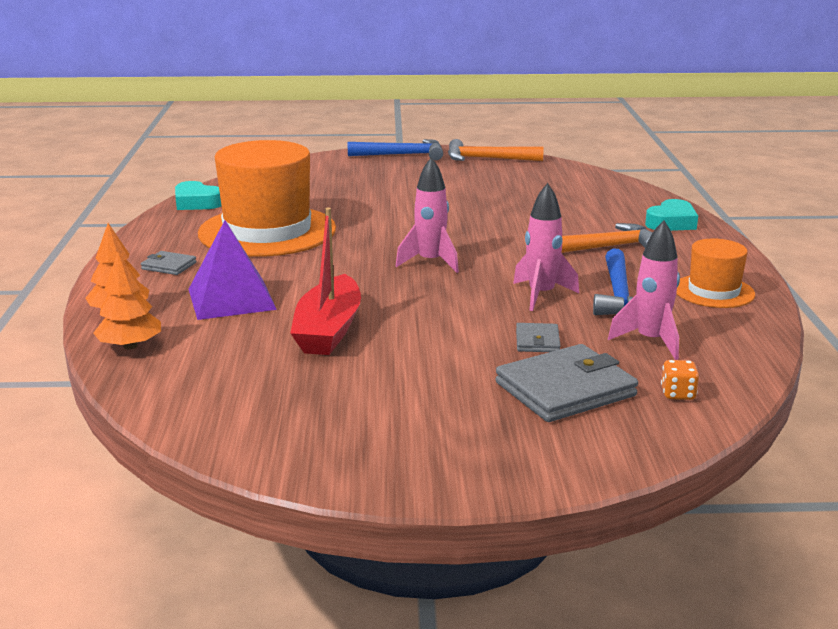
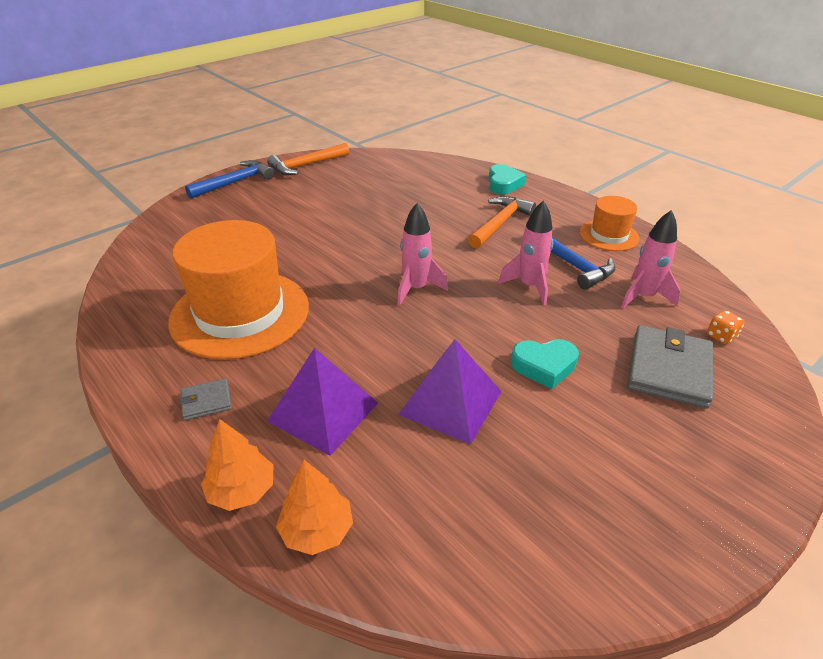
camera: 40 degrees left, 15 degrees up
turquoise heart [175,181,222,210] -> turquoise heart moved to [511,339,579,389]
red boat [290,208,361,355] -> purple pyramid [398,339,502,445]
grey wallet [516,323,561,352] -> none

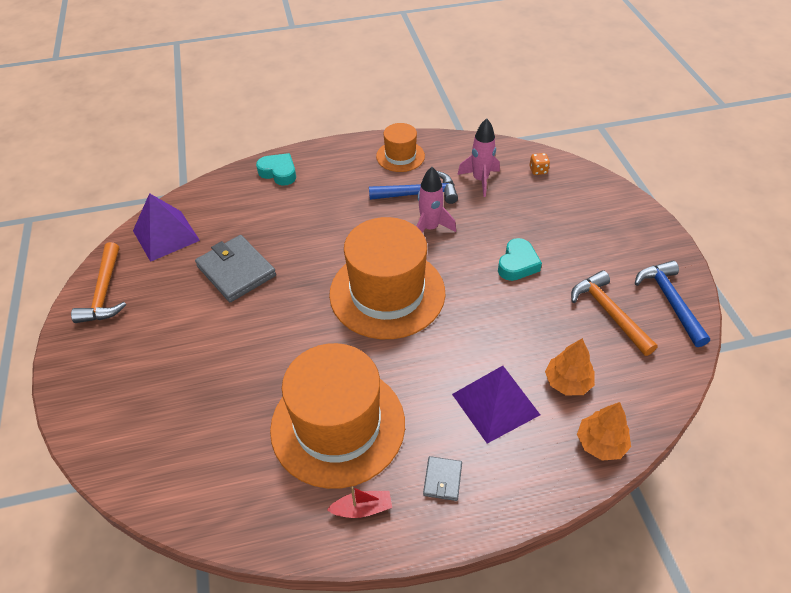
camera: 60 degrees left, 10 degrees up
blue hammer [185,160,274,199] -> blue hammer moved to [635,261,710,347]
orange tree [201,419,273,511] -> orange tree moved to [545,338,595,395]
pink rocket [397,203,448,306] -> orange hat [329,217,445,339]
purple pyramid [398,339,502,445] -> purple pyramid moved to [133,193,200,262]
orange hammer [468,196,536,249] -> orange hammer moved to [571,270,658,356]
grey wallet [627,325,713,409] -> grey wallet moved to [195,235,276,302]
none -> red boat [327,486,392,518]

